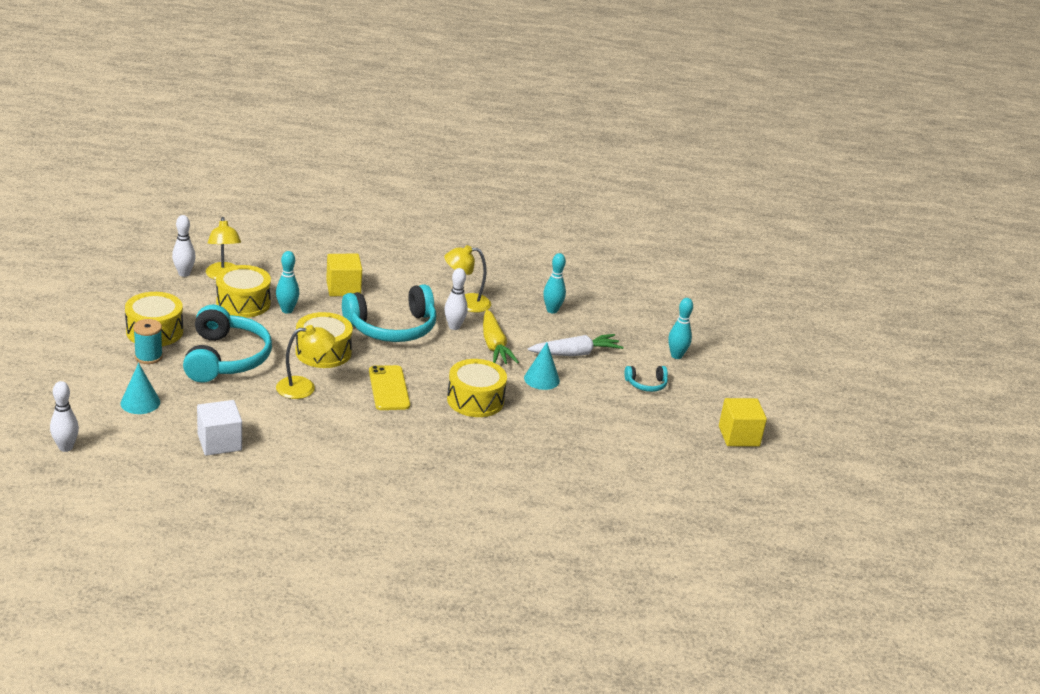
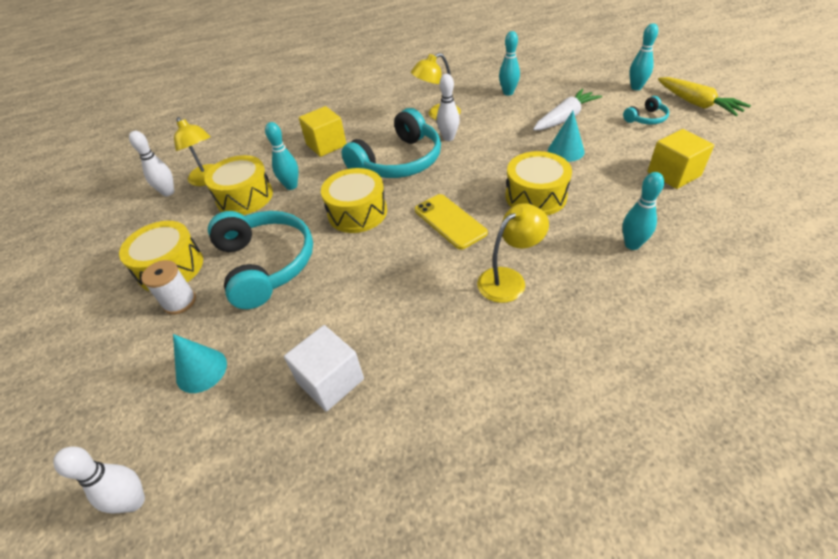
camera: 15 degrees left, 15 degrees up
turquoise spool [133,319,163,364] -> white spool [141,260,196,314]
yellow lamp [276,325,335,399] -> yellow lamp moved to [477,203,549,303]
yellow carrot [483,310,519,364] -> yellow carrot moved to [658,77,751,116]
yellow cube [719,398,767,446] -> yellow cube moved to [648,129,714,189]
none -> turquoise bowling pin [622,172,664,250]

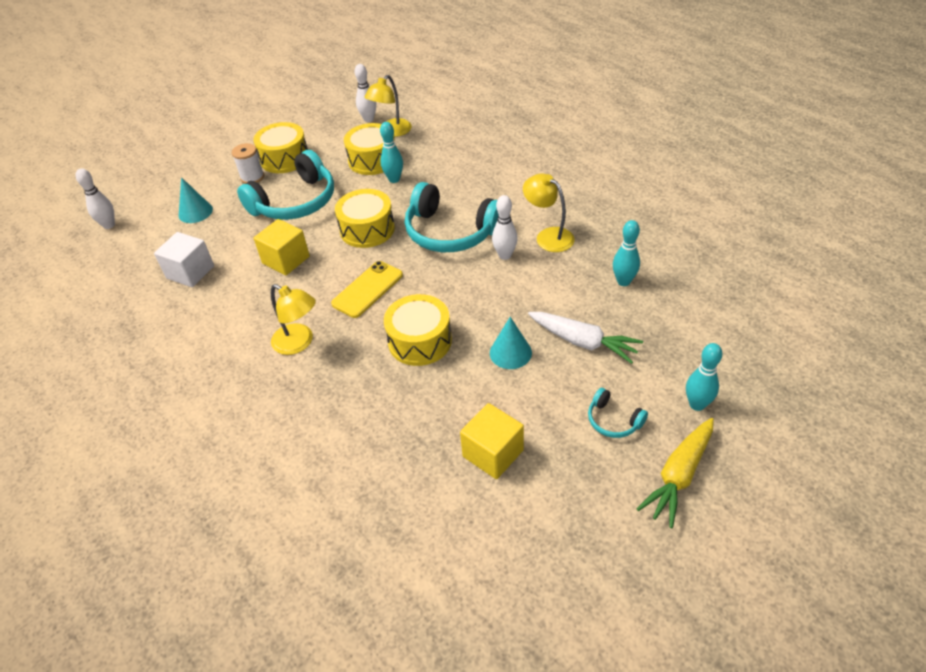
camera: 70 degrees right, 0 degrees up
yellow cube [299,106,347,157] -> yellow cube moved to [254,219,310,275]
turquoise bowling pin [622,172,664,250] -> none

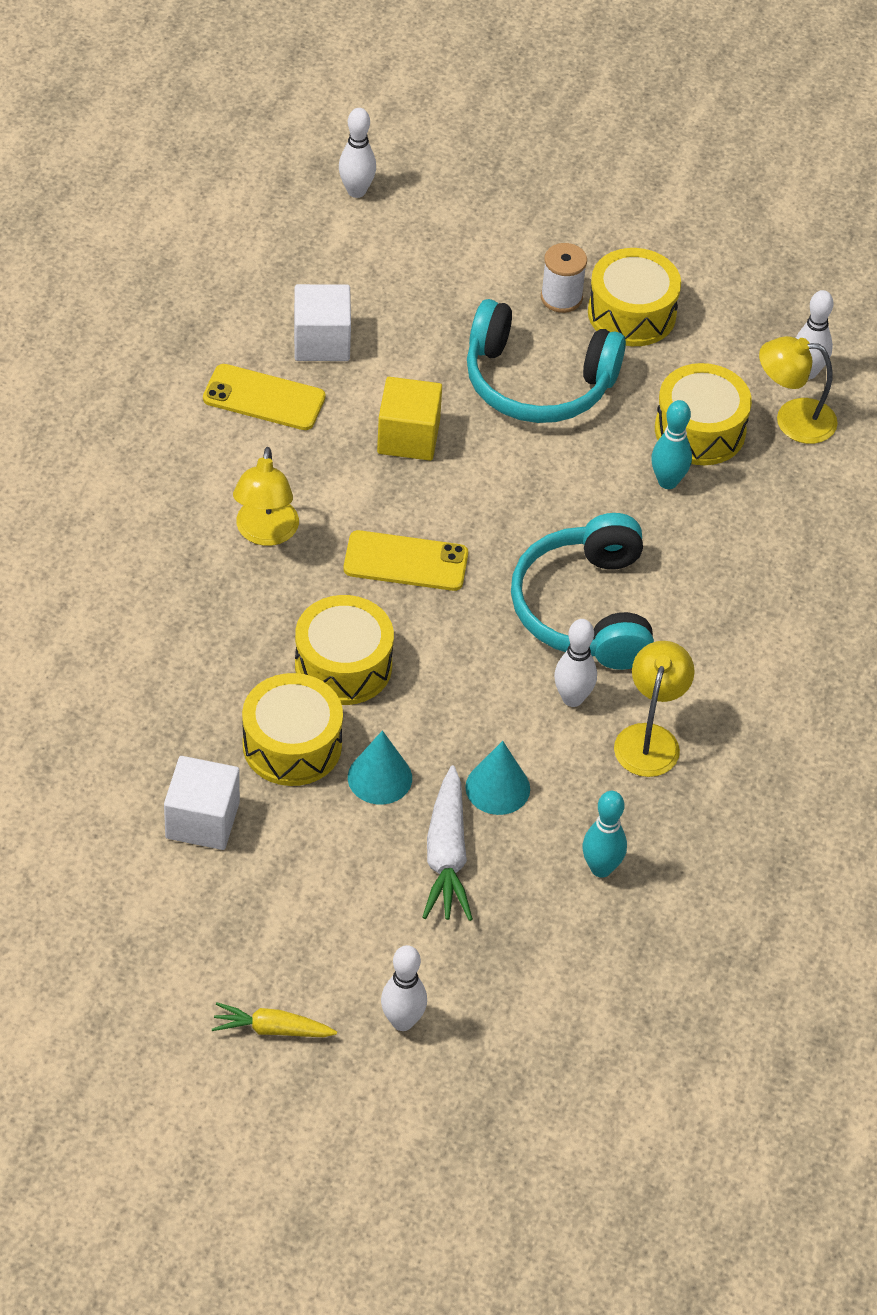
camera: 55 degrees right, 5 degrees up
turquoise cone [179,177,213,223] -> turquoise cone moved to [465,741,530,815]
yellow drum [335,189,395,248] -> yellow drum moved to [242,673,343,786]
yellow cube [460,403,524,479] -> white cube [164,756,240,850]
turquoise headphones [588,388,648,438] -> none
yellow carrot [637,418,714,528] -> yellow carrot [212,1002,337,1037], size x0.65
turquoise bowling pin [686,343,723,411] -> white bowling pin [381,945,427,1031]
none -> yellow phone [203,364,326,430]

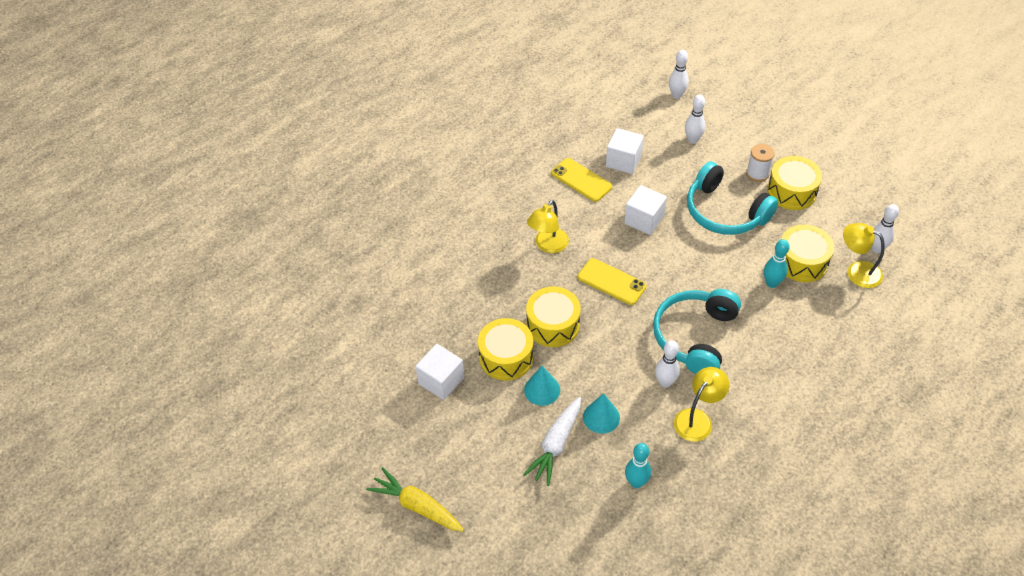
camera: 30 degrees right, 0 degrees up
yellow carrot [212,1002,337,1037] -> yellow carrot [366,467,464,532], size x1.54
yellow cube [377,377,442,461] -> white cube [624,185,667,235]
white bowling pin [381,945,427,1031] -> white bowling pin moved to [685,95,705,144]

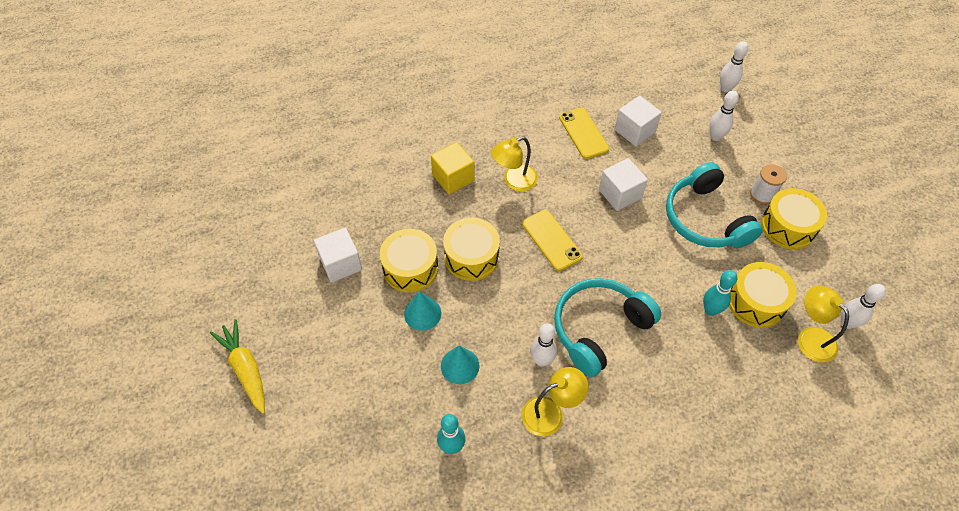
camera: 25 degrees right, 5 degrees up
white carrot [523,397,581,486] -> none
none -> yellow cube [431,142,475,194]

